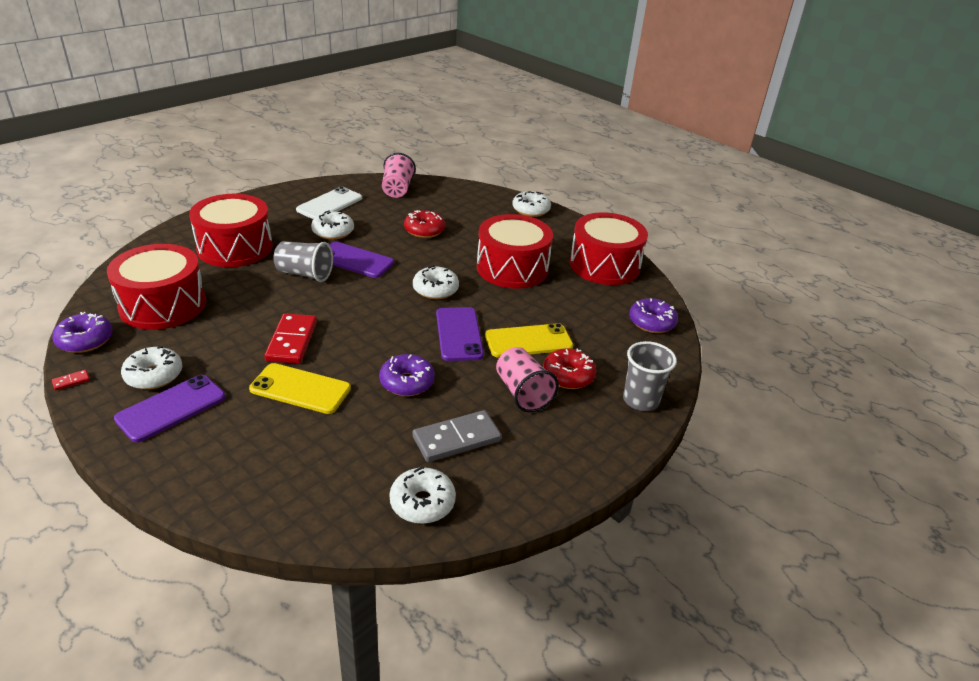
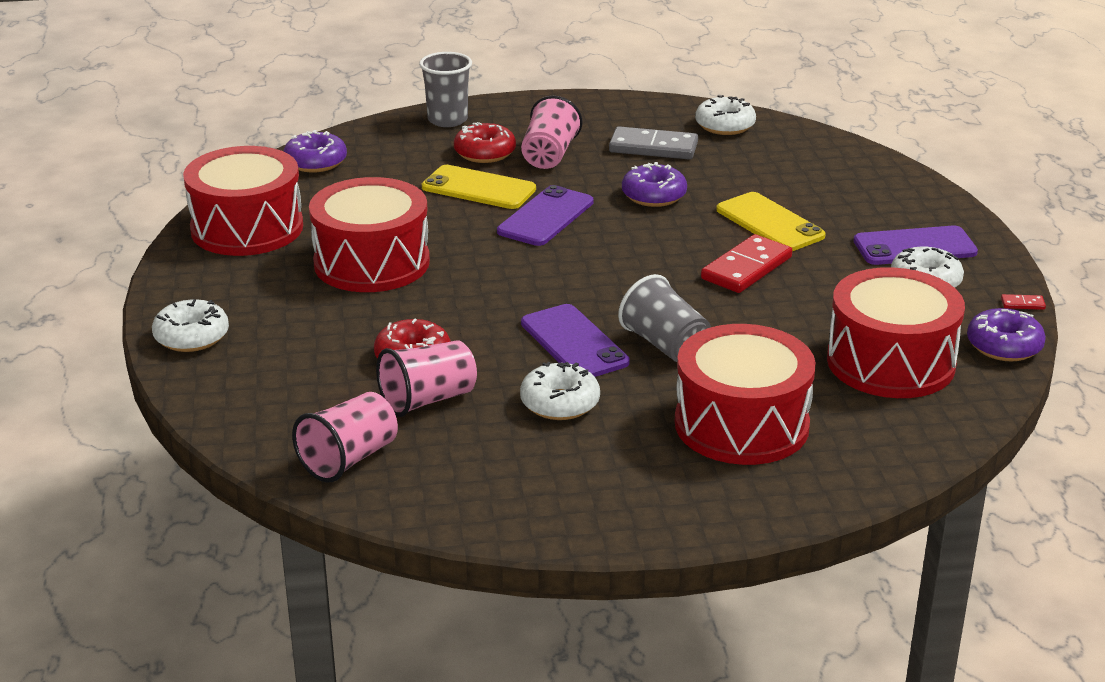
camera: 140 degrees left, 5 degrees down
white phone [296,187,362,219] -> none
white donut [413,265,459,299] -> none
none -> pink cup [376,340,477,417]

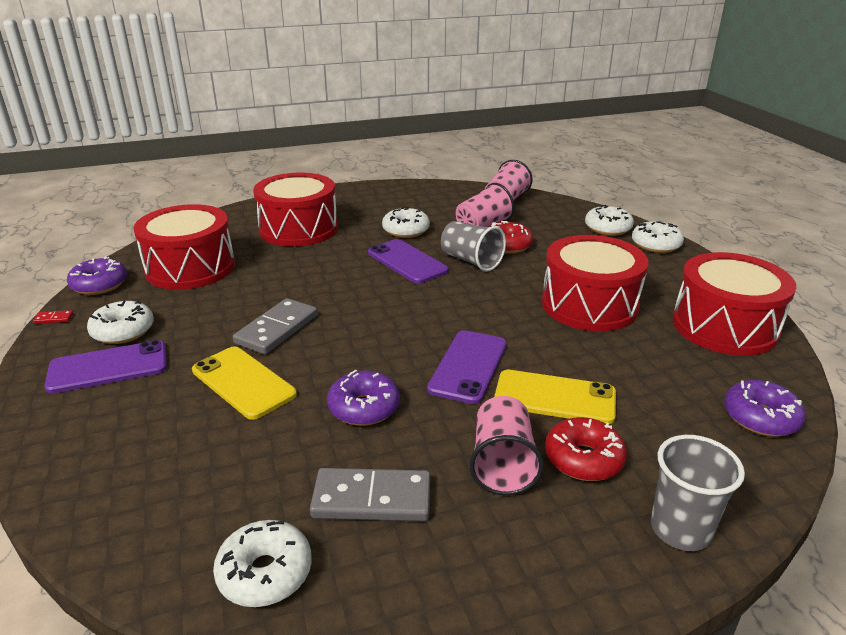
camera: 170 degrees right, 0 degrees up
grey cup [618,274,711,362] -> grey cup moved to [441,221,506,272]
red domino [701,234,792,293] -> grey domino [233,298,318,354]
none -> white donut [585,205,634,236]

